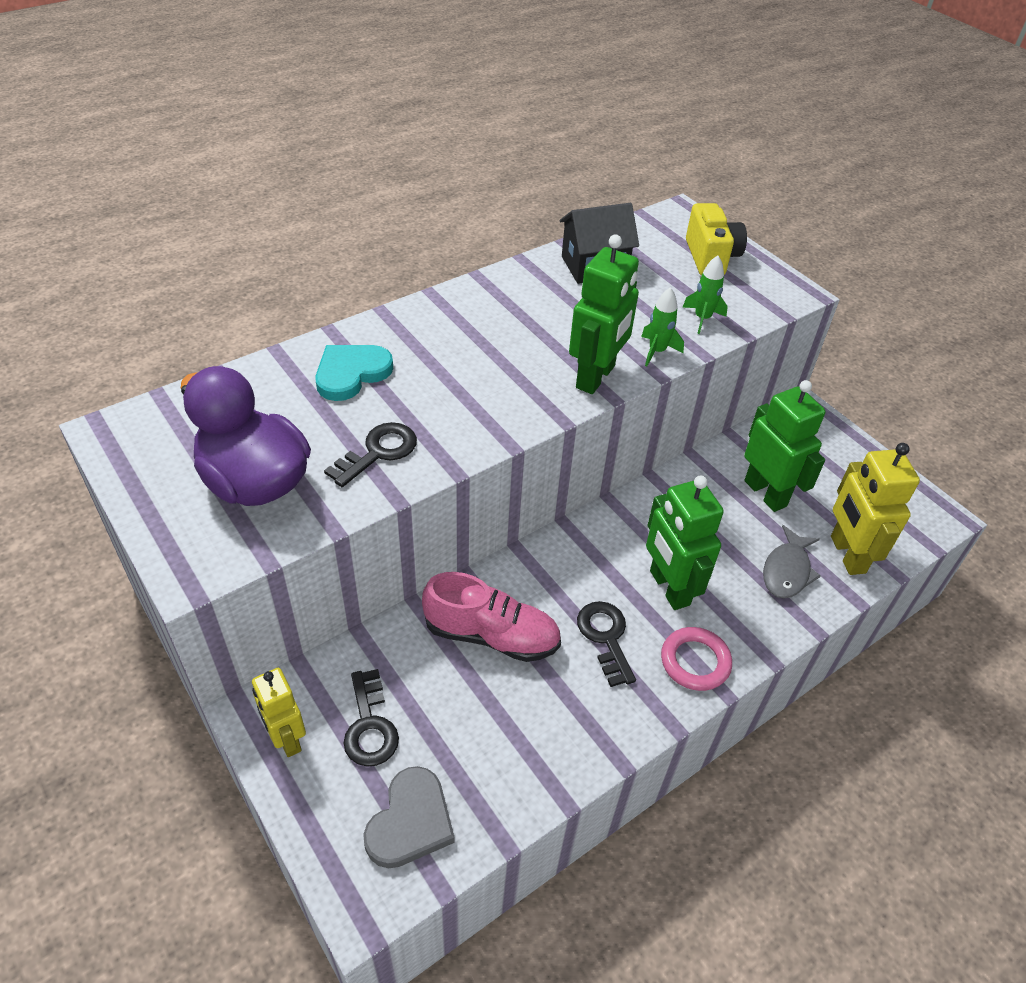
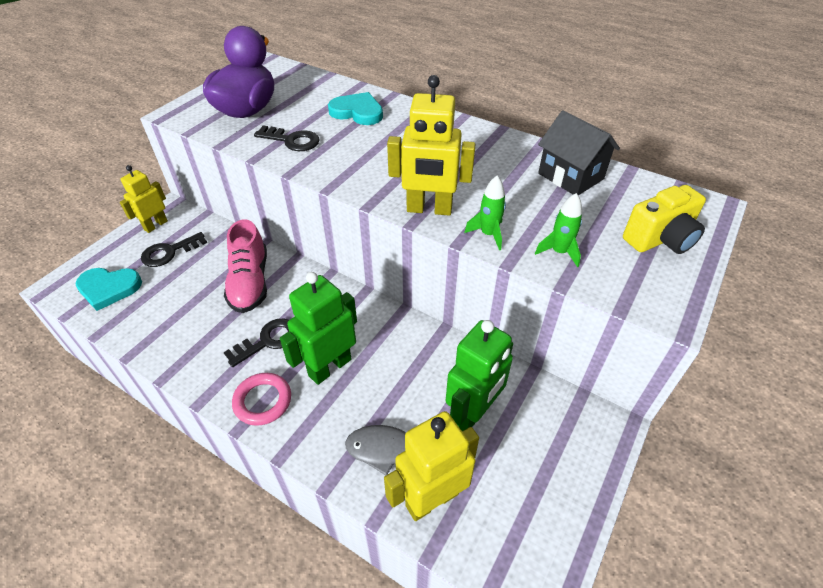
camera: 70 degrees right, 0 degrees up
grey heart [363,766,455,868] -> turquoise heart [75,268,142,311]
green robot [569,235,639,394] -> yellow robot [387,75,476,216]

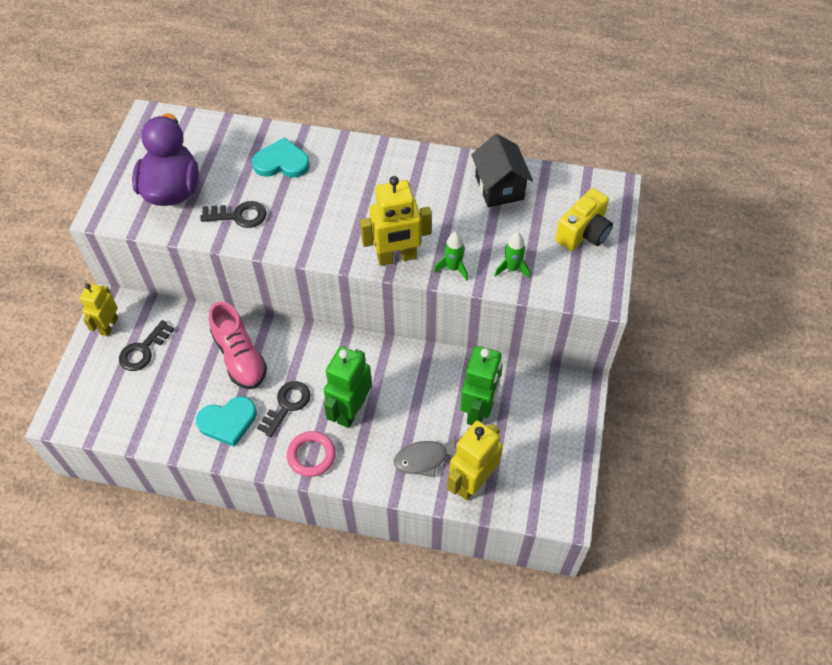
camera: 20 degrees left, 10 degrees up
turquoise heart [75,268,142,311] -> turquoise heart moved to [196,396,257,447]
black house [538,110,620,195] -> black house turned 45 degrees clockwise [471,134,533,207]

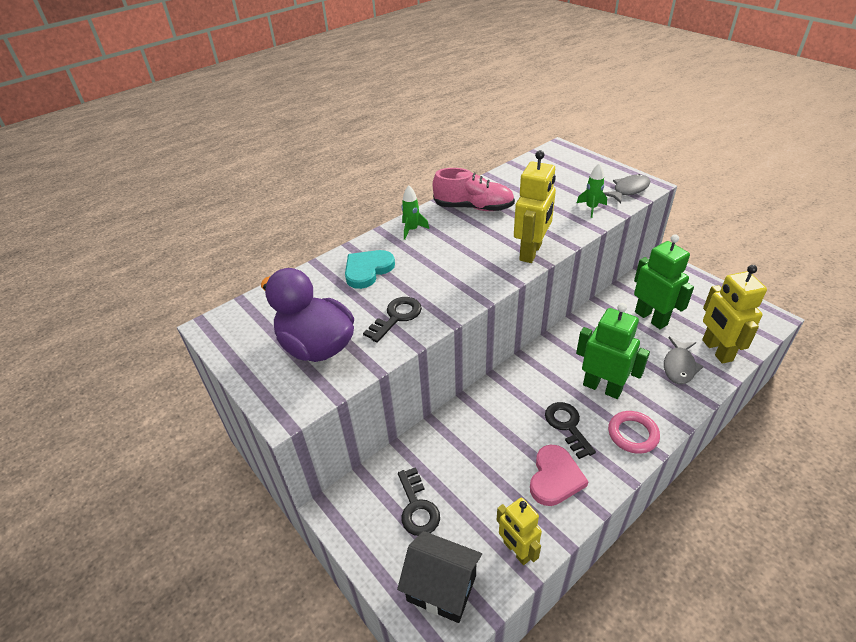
camera: 50 degrees left, 15 degrees down
yellow robot [80,283,118,336] -> yellow robot moved to [497,498,542,565]
turquoise heart [196,396,257,447] -> pink heart [530,444,589,506]
pink shoe [209,301,267,389] -> pink shoe moved to [433,168,515,211]
green robot [324,346,372,428] -> green robot turned 150 degrees clockwise [576,303,650,399]
green rocket [434,232,468,281] -> green rocket moved to [402,185,429,240]
black house [471,134,533,207] -> black house moved to [397,531,482,623]
yellow camera [555,188,613,251] -> none
none -> grey fish [603,174,650,203]

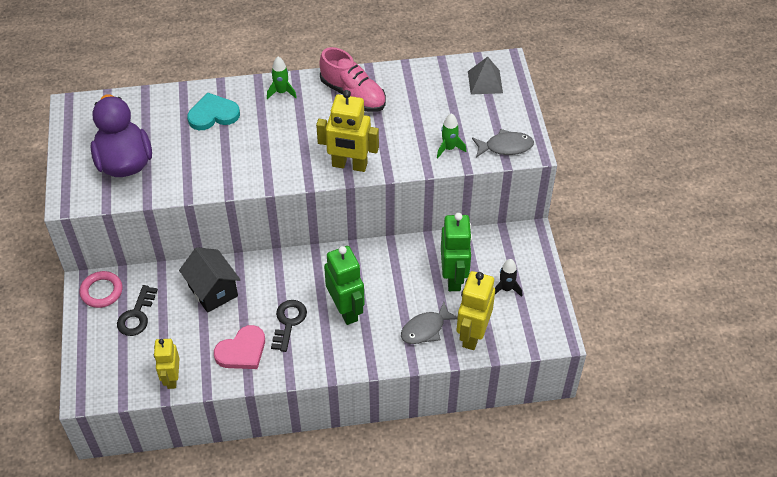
camera: 30 degrees right, 10 degrees up
black key [363,297,422,343] -> none
black house [397,531,482,623] -> black house moved to [179,247,240,313]
yellow robot [514,150,556,263] -> yellow robot turned 45 degrees clockwise [316,90,379,172]
pink ring [608,411,660,454] -> pink ring moved to [80,271,123,308]
none -> grey pyramid [468,57,503,95]
none -> black rocket [495,259,522,297]

